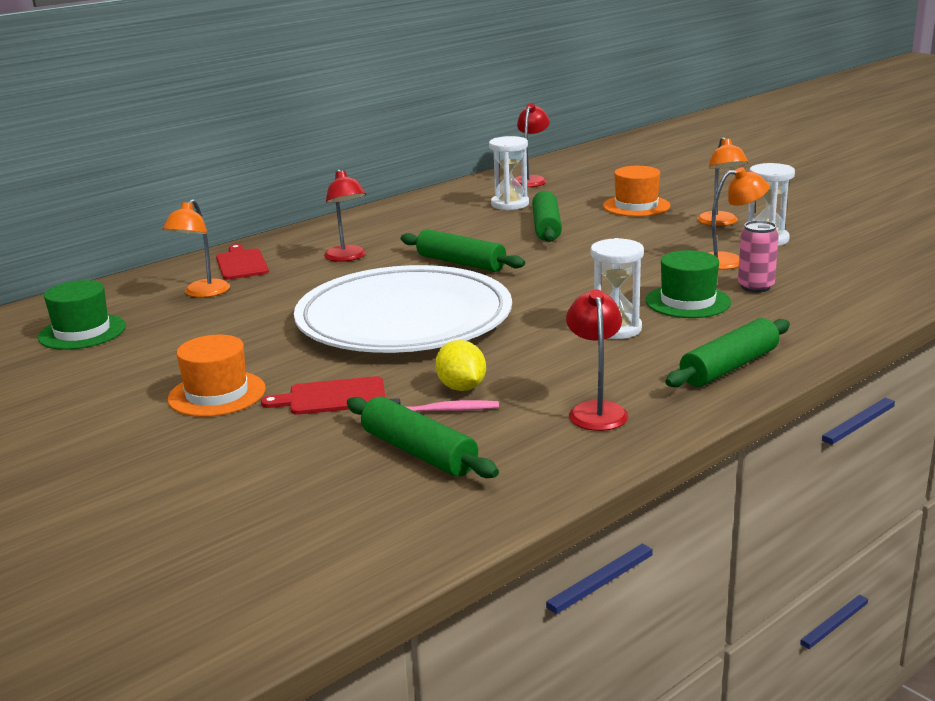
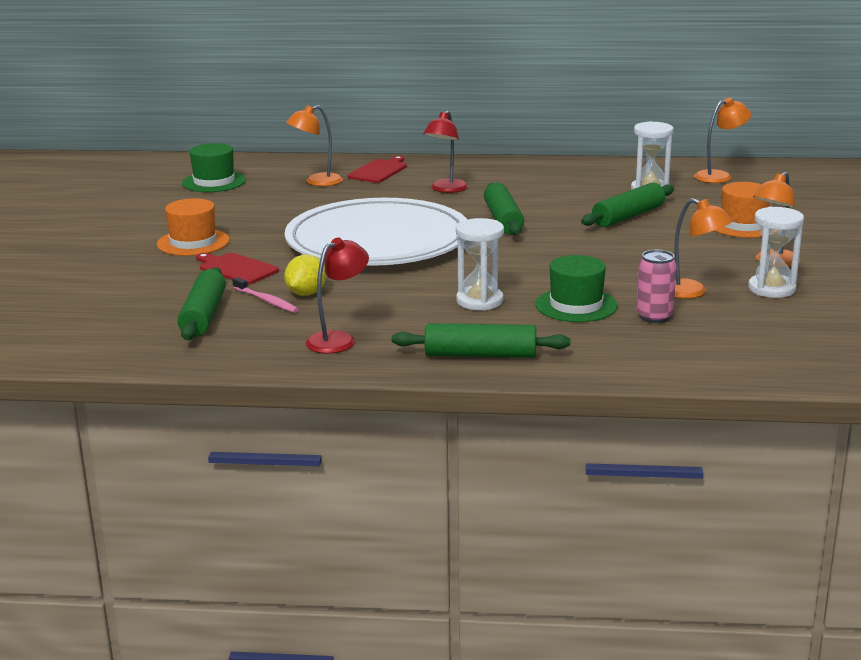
camera: 45 degrees right, 0 degrees up
red lamp [515,103,550,187] -> orange lamp [694,98,751,183]

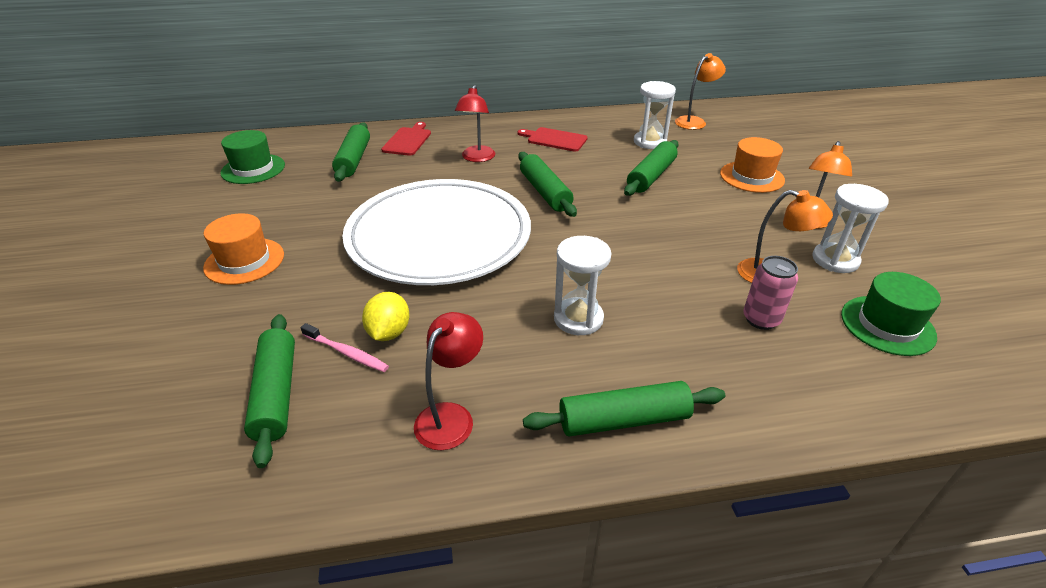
camera: 15 degrees left, 15 degrees up
red cutting board [196,253,279,284] -> red cutting board moved to [518,127,588,152]
orange lamp [286,105,343,186] -> green rolling pin [332,122,370,182]
green hat [535,255,618,322] -> green hat moved to [841,272,941,356]

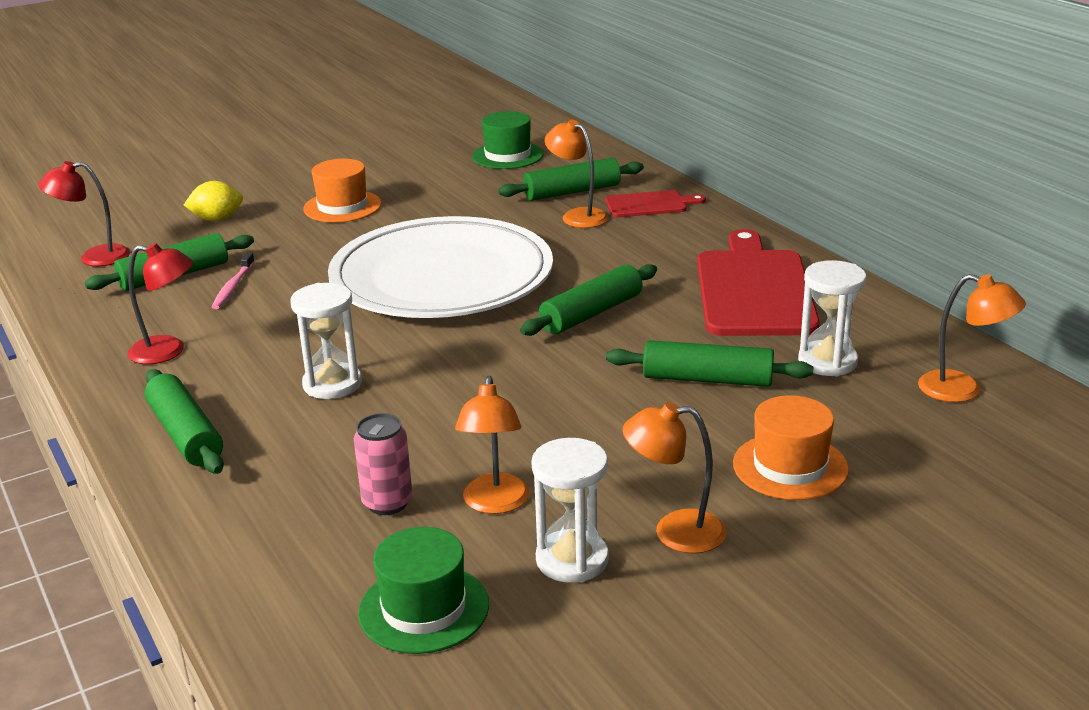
camera: 70 degrees right, 10 degrees down
yellow lemon [362,292,410,341] -> yellow lemon moved to [184,181,243,221]
red lamp [455,85,495,162] -> red lamp moved to [39,161,130,266]
red cutting board [518,127,588,152] -> red cutting board [697,229,820,336], size x1.95
none -> orange lamp [545,120,609,228]

